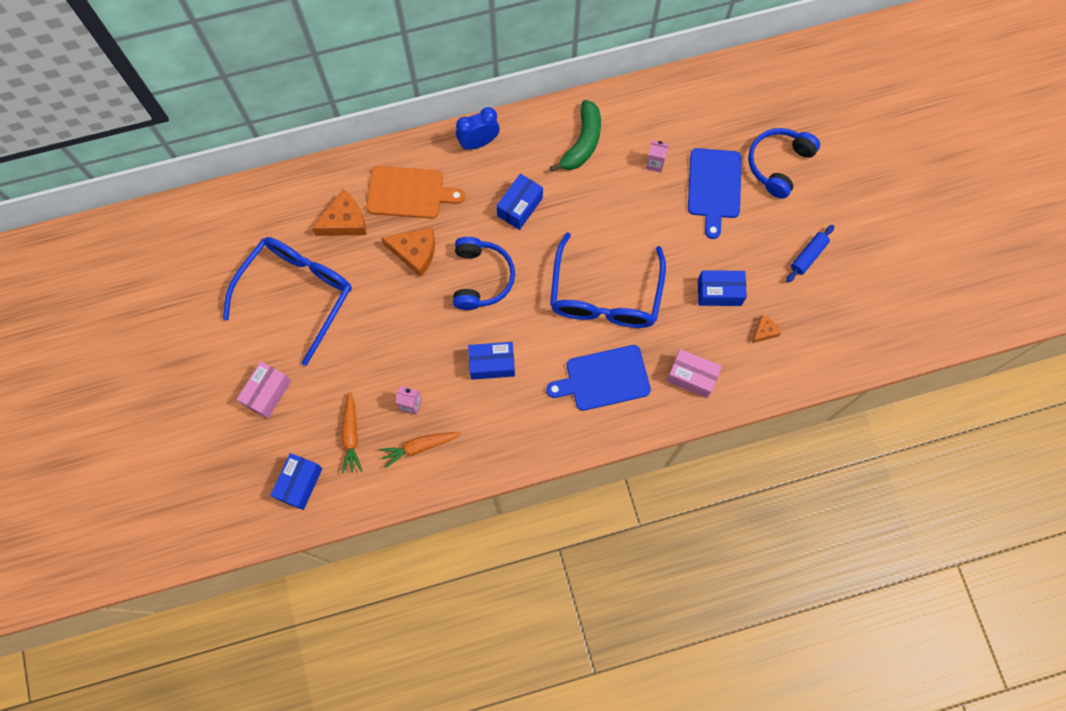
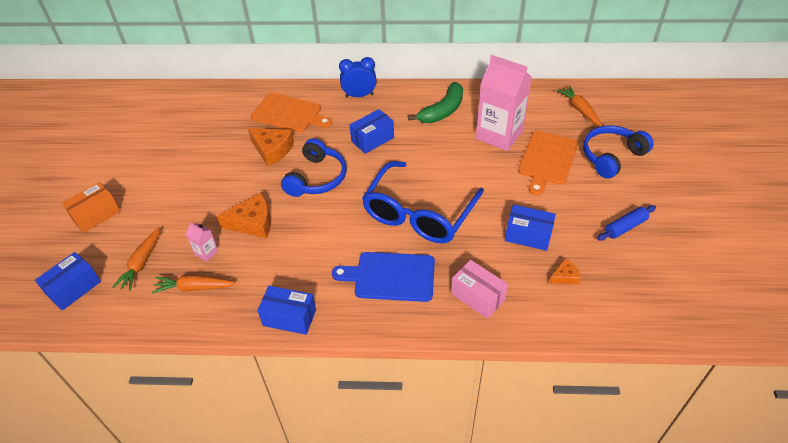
camera: 20 degrees right, 25 degrees down
blue glasses [223,237,352,366] -> none
pink box [237,361,291,419] -> orange box [62,182,120,233]
orange cheese [312,189,367,236] -> orange cheese moved to [217,193,271,238]
blue box [468,342,515,380] -> blue box moved to [257,286,316,335]
pink carton [645,140,669,173] -> pink carton [476,55,532,151], size x2.43
blue cutting board [688,148,742,239] -> orange cutting board [518,131,578,196]
none -> orange carrot [556,86,602,126]

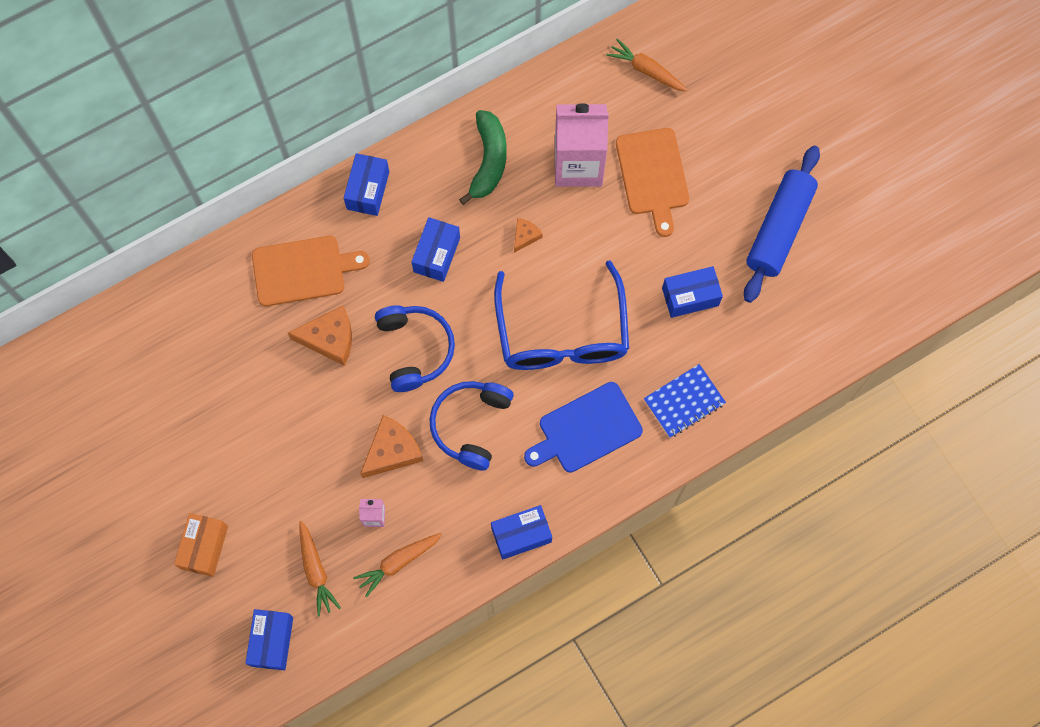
camera: 35 degrees left, 25 degrees up
blue clock [339,57,377,97] -> blue box [344,153,389,216]
pink box [451,260,508,319] -> blue notebook [644,364,726,438]
orange cheese [549,258,581,284] -> orange cheese moved to [514,218,543,253]
blue headphones [583,125,654,179] -> blue headphones moved to [430,381,514,470]
blue rolling pin [597,205,656,241] -> blue rolling pin [744,146,820,303], size x1.97

